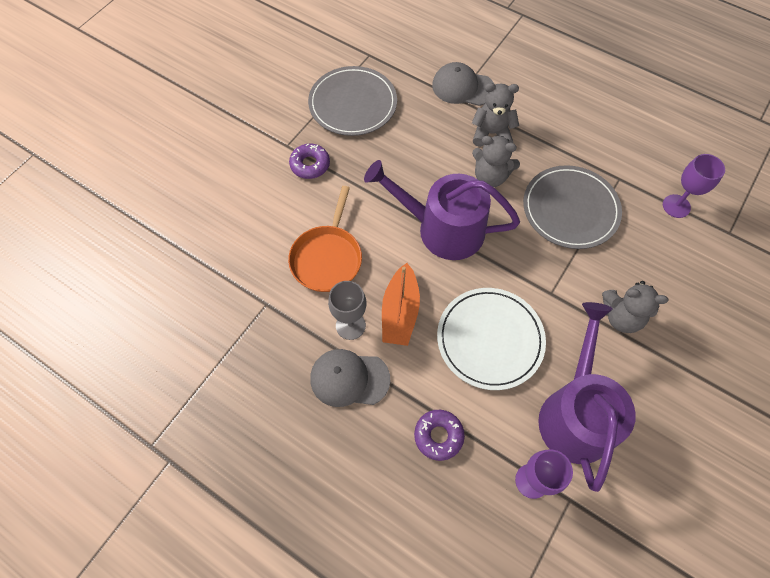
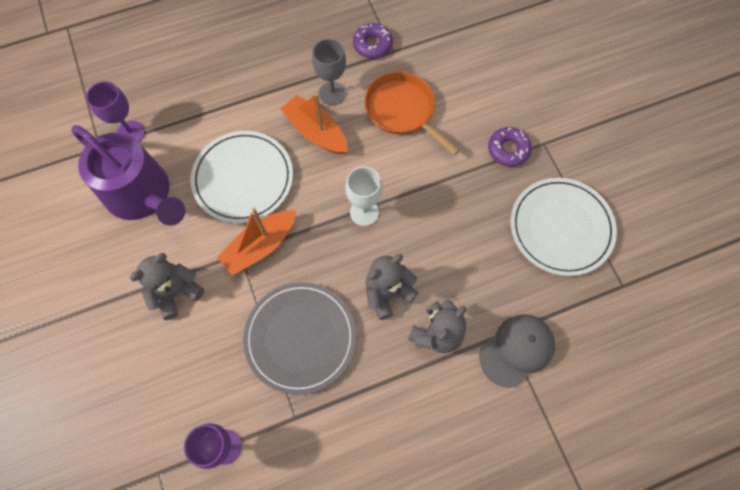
camera: 125 degrees right, 5 degrees up
grey plate [308,66,397,136] -> white plate [511,178,617,276]
grey cap [310,349,390,407] -> none
purple watering can [364,160,520,260] -> white goblet [345,167,382,226]
purple donut [414,410,465,461] -> purple donut moved to [353,23,393,59]
none -> orange boat [217,208,296,275]

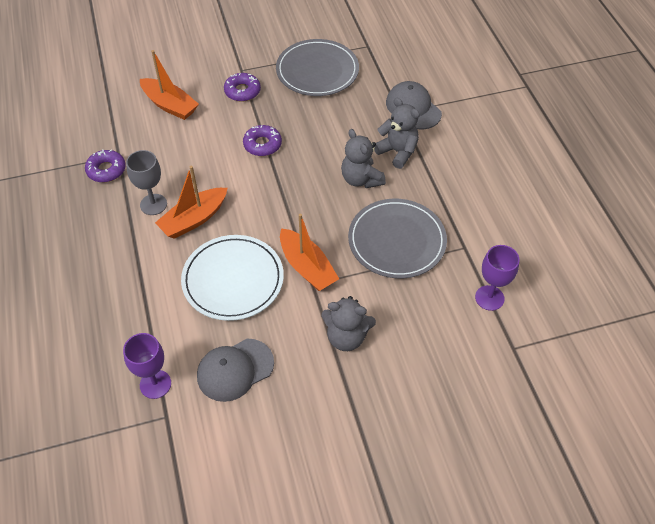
camera: 85 degrees left, 15 degrees down
purple watering can [71,125,185,226] -> grey cap [197,339,274,402]
grey teddy bear [130,253,204,320] -> grey teddy bear turned 45 degrees counterclockwise [321,296,376,351]
white goblet [345,167,382,226] -> none
orange pan [365,72,460,155] -> none
white plate [511,178,617,276] -> grey plate [276,39,359,96]
none -> orange boat [140,50,199,120]
none -> purple donut [243,125,282,156]

